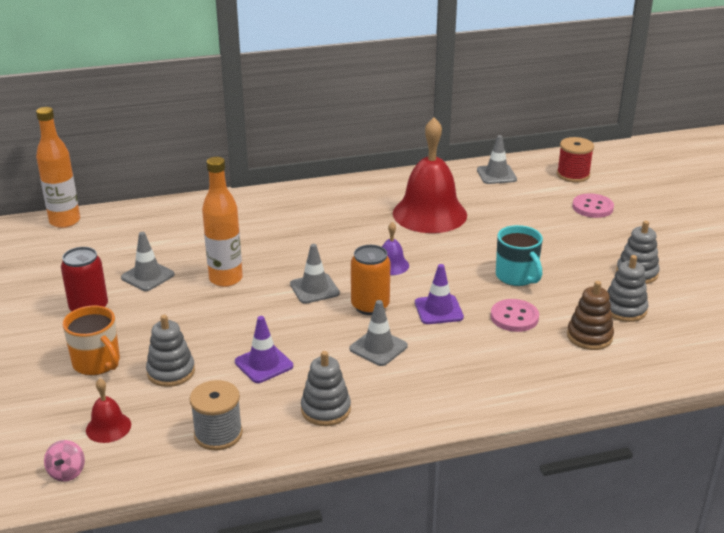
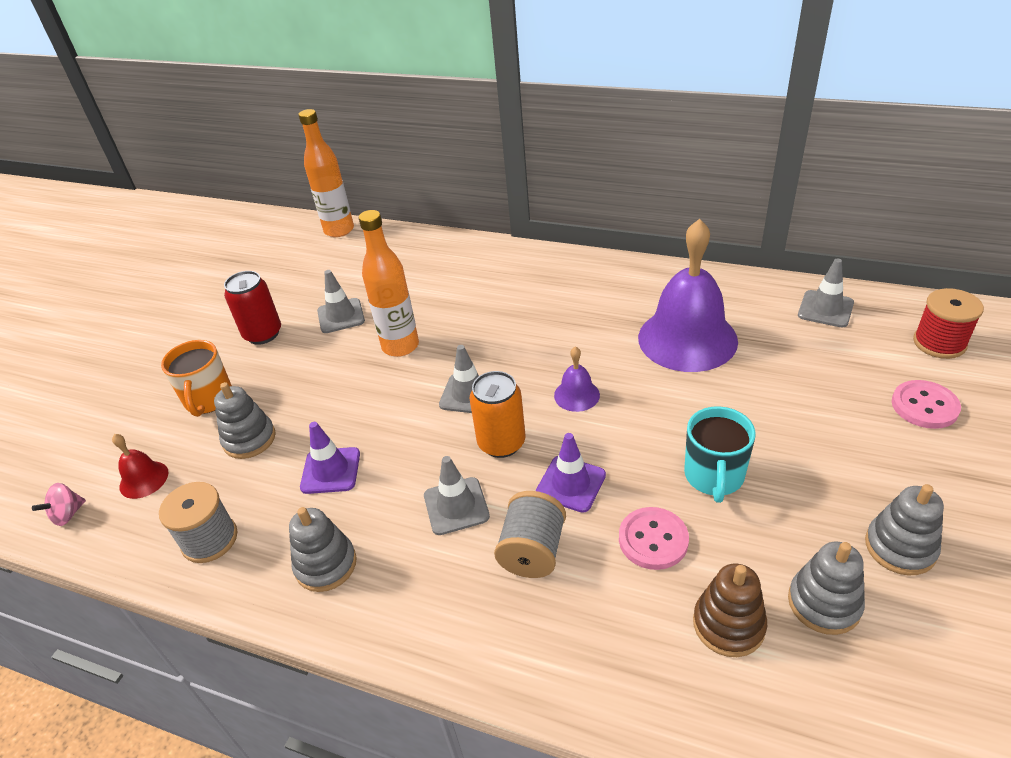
camera: 40 degrees right, 10 degrees up
red bell [393,117,467,233] -> purple bell [638,219,738,372]
none -> grey spool [494,491,566,578]

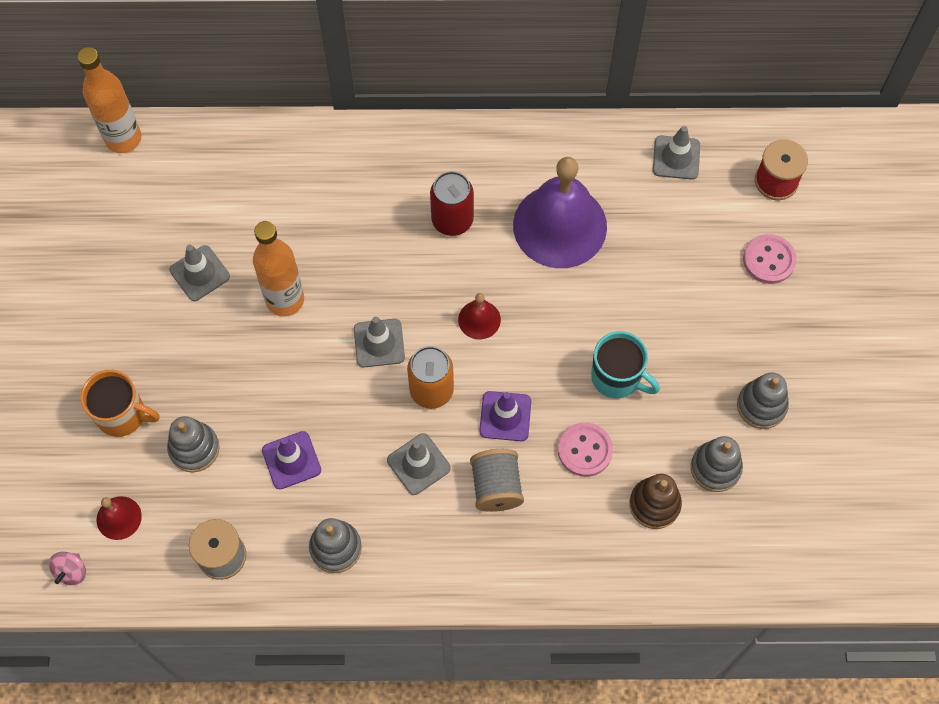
camera: 25 degrees left, 25 degrees up
orange mug [161,340,232,417] -> orange mug turned 45 degrees counterclockwise [80,370,160,437]
red can [224,271,281,345] -> red can moved to [430,171,474,236]
purple bell [554,346,600,412] -> red bell [458,293,501,339]
turquoise mug [684,406,756,503] -> turquoise mug turned 45 degrees counterclockwise [591,331,660,399]

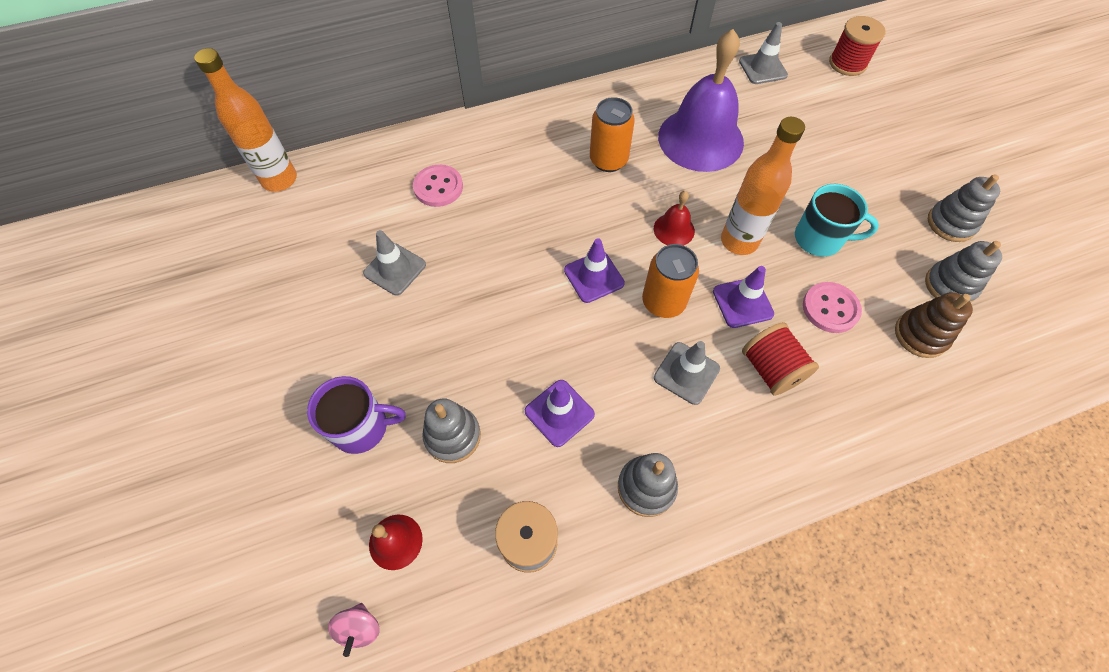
camera: 20 degrees left, 5 degrees down
orange mug [80,370,160,437] -> purple mug [307,376,406,454]
orange bottle [253,221,304,317] -> orange bottle moved to [721,117,805,255]
grey traffic cone [354,316,405,367] -> purple traffic cone [564,238,625,303]
red can [430,171,474,236] -> orange can [590,97,635,172]
grey spool [470,449,524,512] -> red spool [742,322,819,396]
pink button [743,234,797,284] -> pink button moved to [413,165,463,207]

